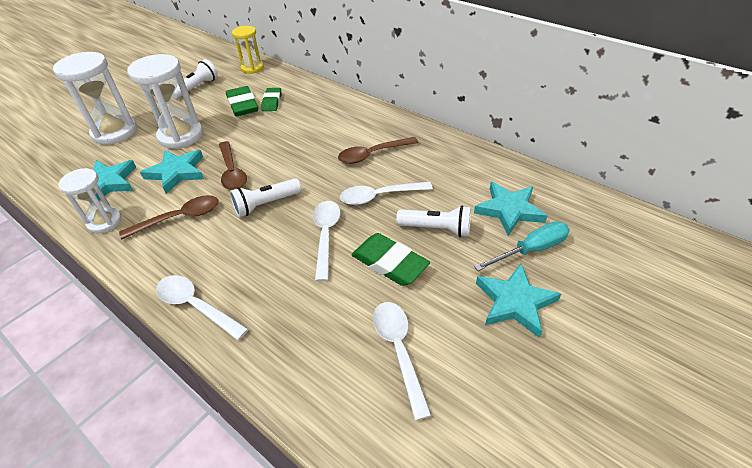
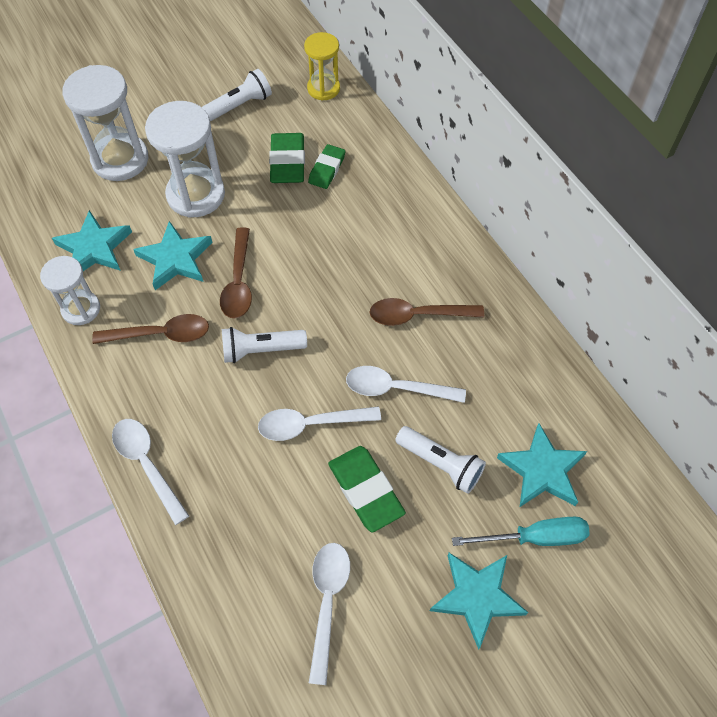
camera: 20 degrees right, 15 degrees up
white spoon [313,201,341,282] -> white spoon turned 120 degrees counterclockwise [258,406,381,441]

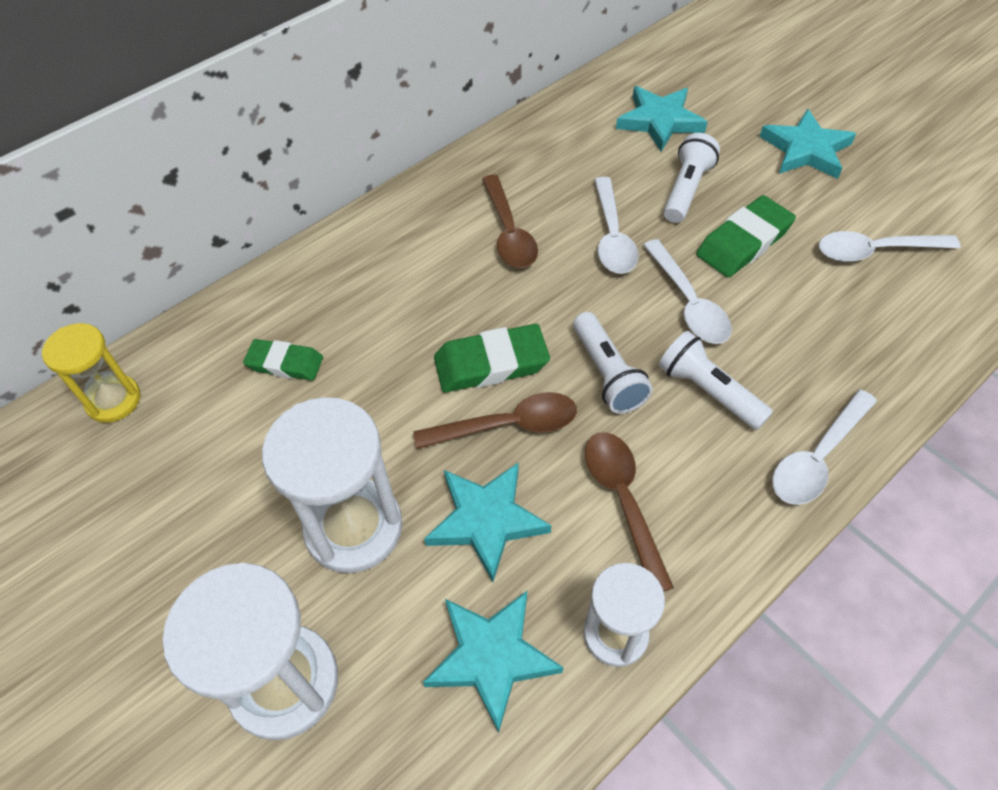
camera: 100 degrees left, 5 degrees down
white flashlight [202,69,272,122] -> white flashlight moved to [659,331,773,430]
green eraser [269,133,305,183] -> green eraser moved to [434,324,550,392]
turquoise screwdriver [452,517,590,546] -> none

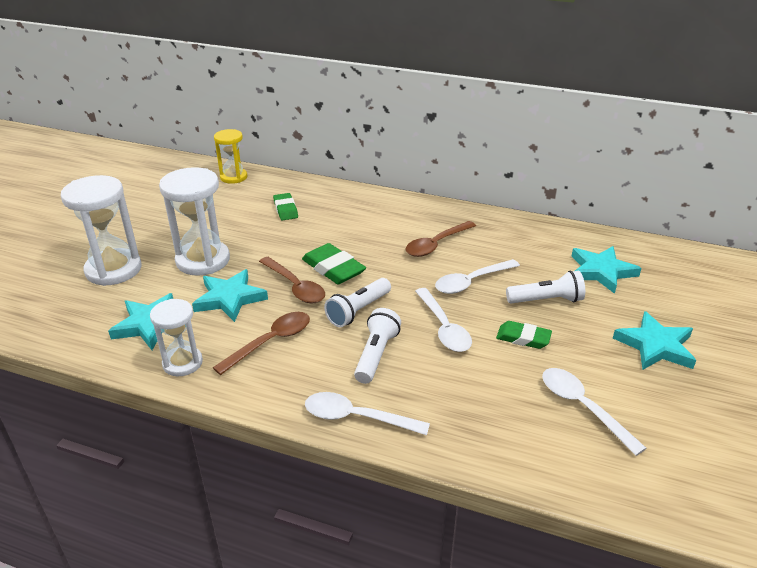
camera: 60 degrees right, 20 degrees down
white spoon [643,239,732,344] -> white spoon turned 60 degrees counterclockwise [415,288,472,352]
green eraser [696,195,796,277] -> green eraser [496,321,552,349], size x0.66

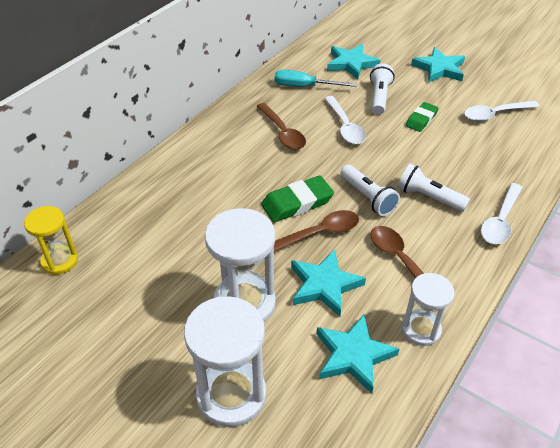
camera: 75 degrees left, 10 degrees up
green eraser [273,193,298,221] -> none
white spoon [415,288,472,352] -> none
none -> turquoise screwdriver [274,70,357,87]

